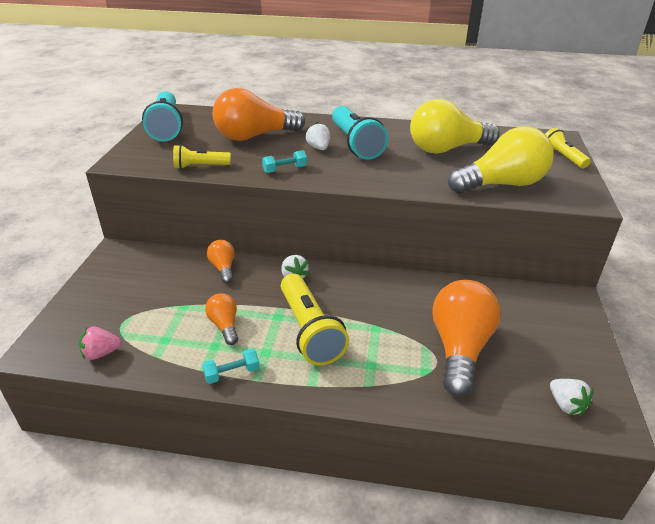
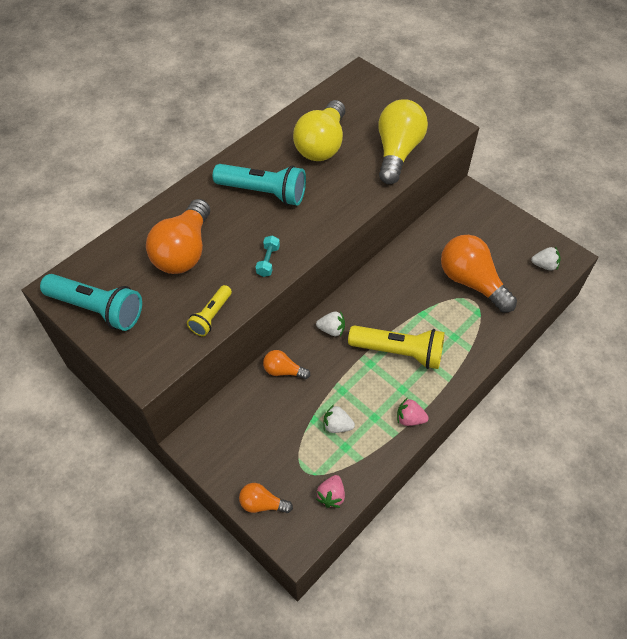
camera: 55 degrees left, 20 degrees up
turquoise dumbbell [202,349,260,384] -> pink strawberry [397,398,429,426]
orange light bulb [205,293,238,345] -> orange light bulb moved to [239,483,293,513]
white strawberry [305,122,330,150] -> white strawberry moved to [323,405,355,433]
yellow flashlight [545,128,591,168] -> none

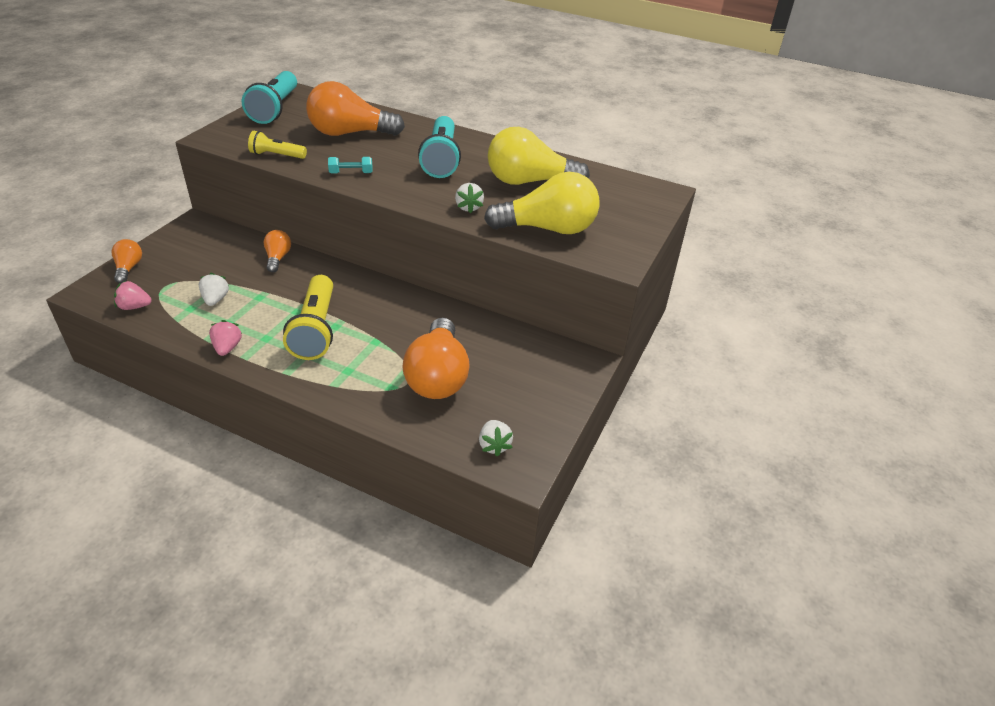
camera: 70 degrees right, 15 degrees down
white strawberry [316,311,345,336] -> white strawberry moved to [455,183,484,214]
orange light bulb [441,235,517,312] -> orange light bulb turned 150 degrees clockwise [402,318,470,399]

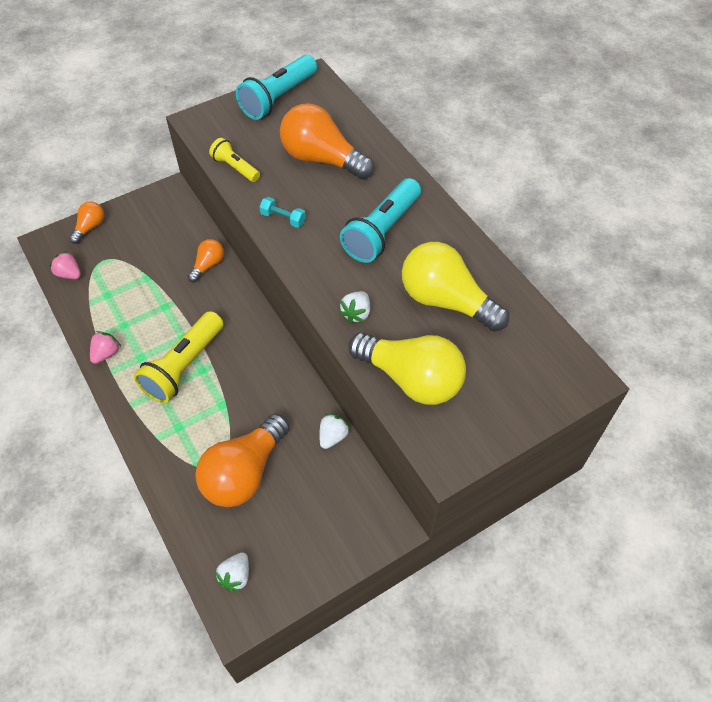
camera: 35 degrees right, 15 degrees up
white strawberry [199,273,230,306] -> white strawberry moved to [319,413,350,449]

